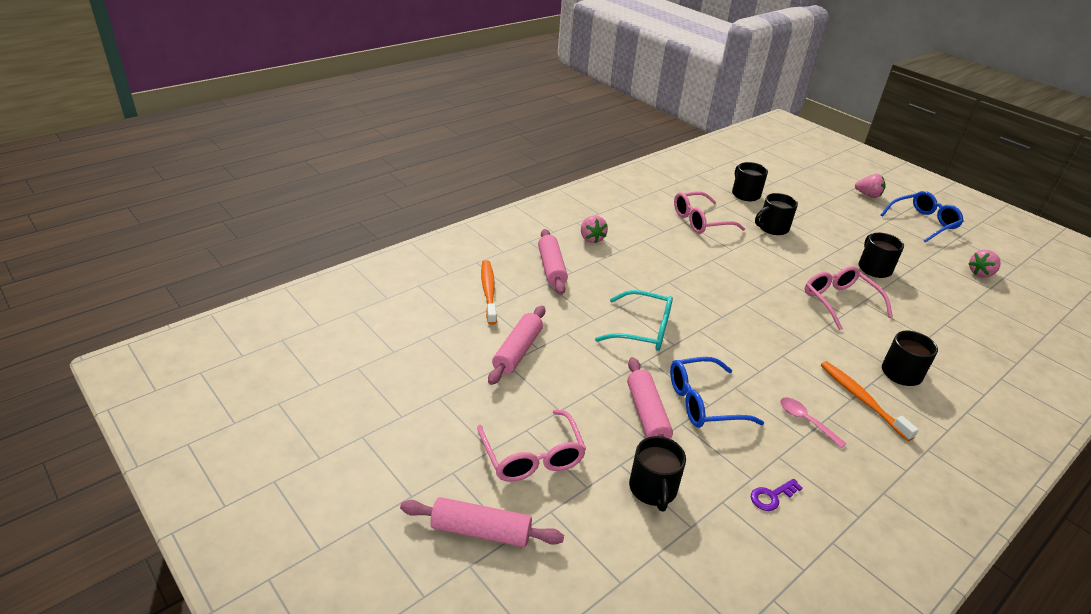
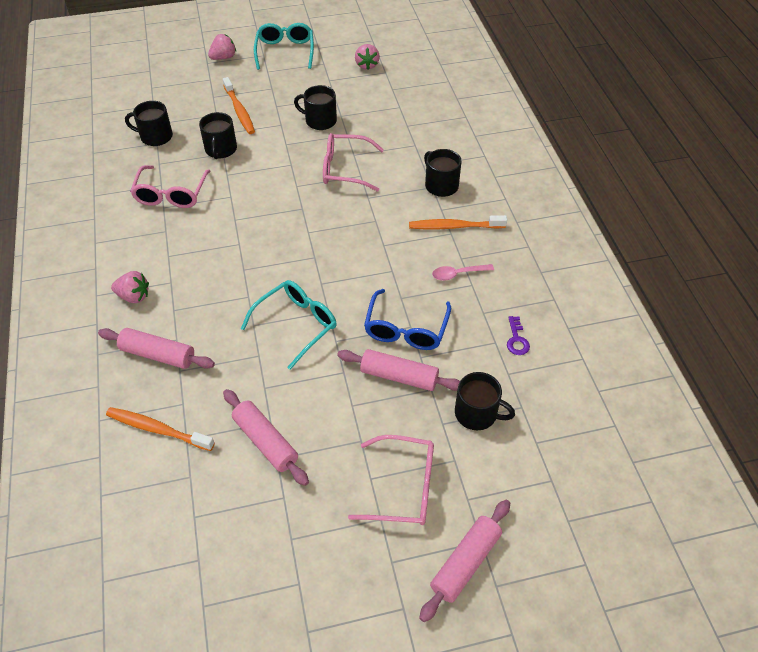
camera: 60 degrees left, 15 degrees up
blue glasses [881,191,964,243] -> turquoise glasses [254,23,314,70]
none -> orange toothbrush [223,77,255,134]

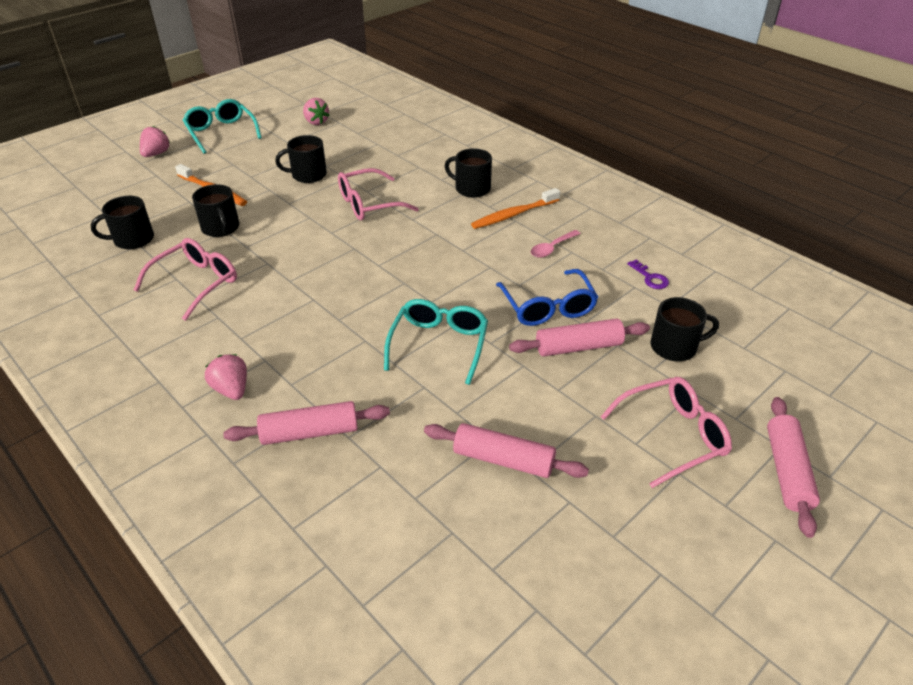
camera: 30 degrees left, 10 degrees down
orange toothbrush [106,407,215,451] -> none
pink strawberry [111,271,149,303] -> pink strawberry turned 105 degrees counterclockwise [205,354,247,400]
pink glasses [130,165,211,208] -> pink glasses turned 120 degrees counterclockwise [134,238,237,321]

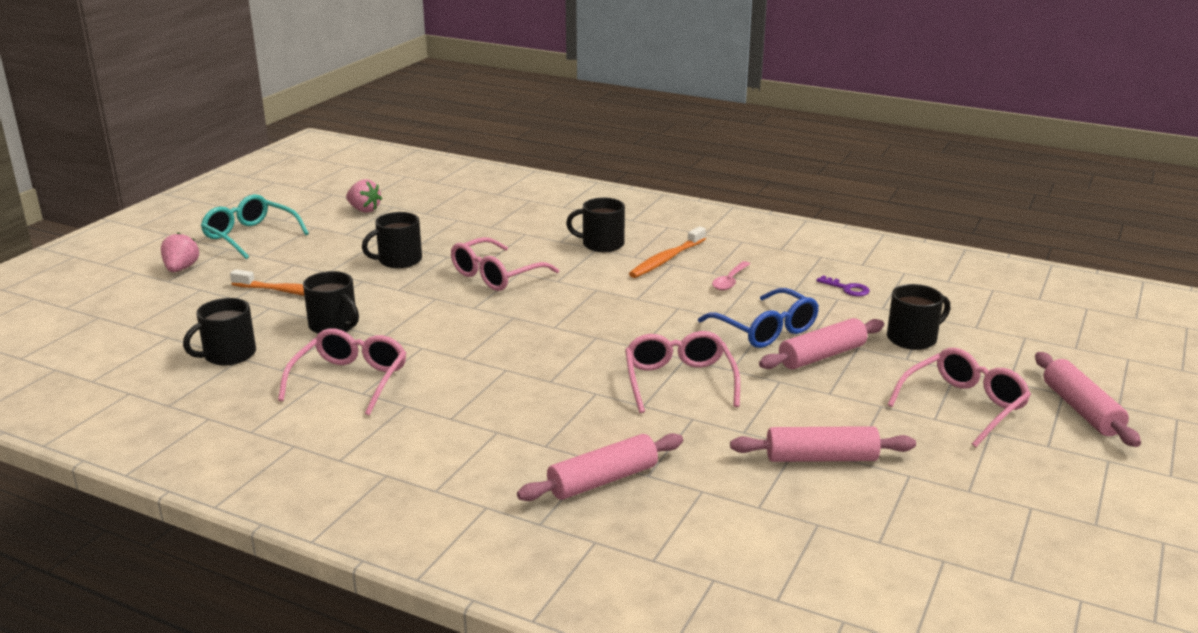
camera: 20 degrees left, 15 degrees down
pink strawberry [205,354,247,400] -> none
turquoise glasses [384,299,488,385] -> pink glasses [625,331,740,413]

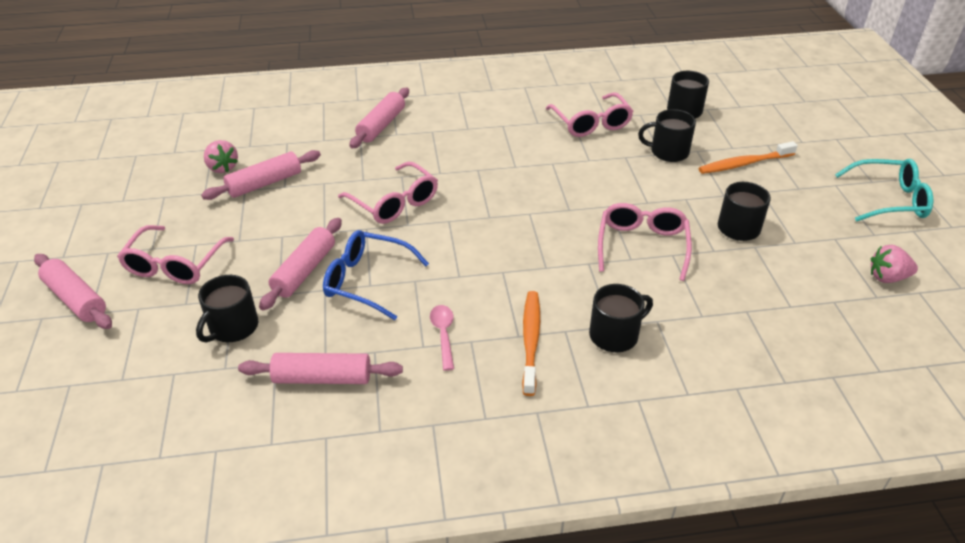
camera: 145 degrees right, 15 degrees up
pink strawberry [161,232,199,272] -> pink strawberry moved to [204,140,238,173]
purple key [816,276,870,297] -> pink rolling pin [238,353,403,384]

